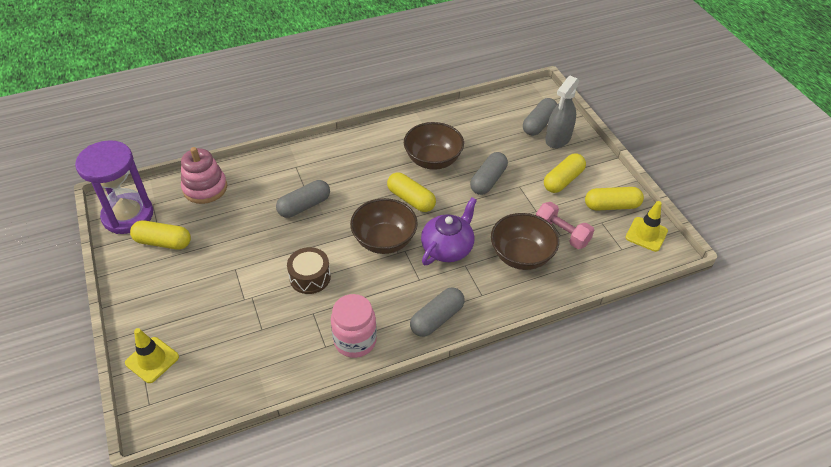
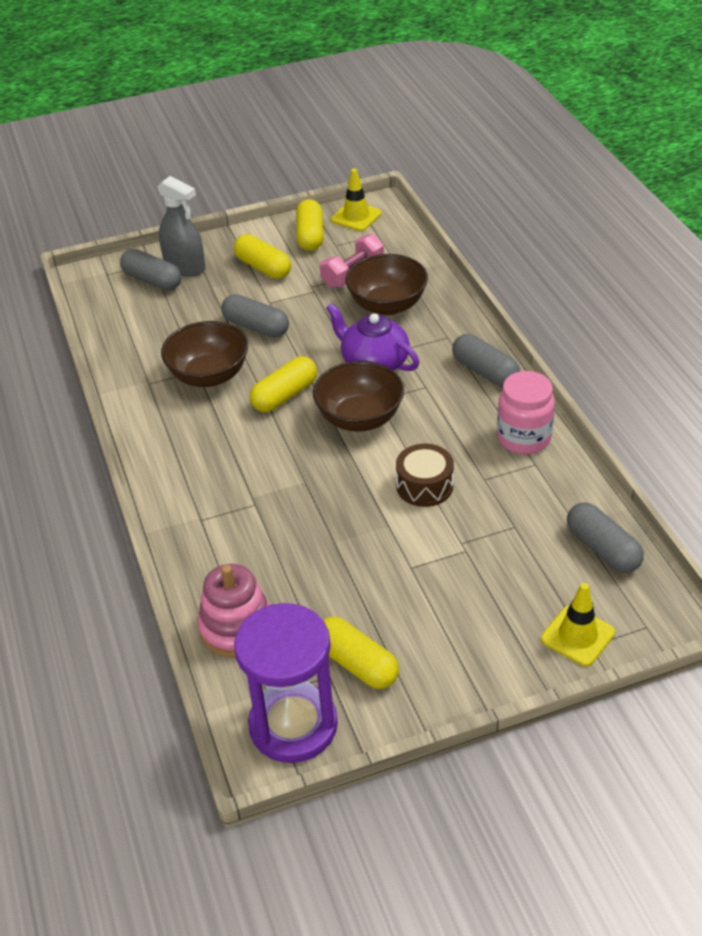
camera: 85 degrees left, 5 degrees down
yellow capsule [130,221,191,250] -> yellow capsule turned 60 degrees counterclockwise [323,617,399,689]
grey capsule [276,180,330,218] -> grey capsule moved to [567,502,644,573]

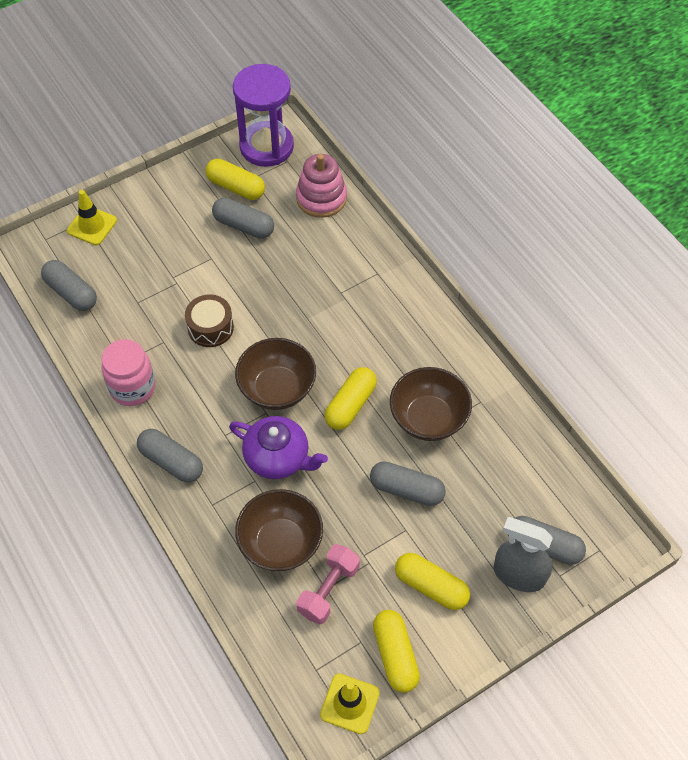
camera: 165 degrees right, 15 degrees up
none -> grey capsule [212,198,274,239]

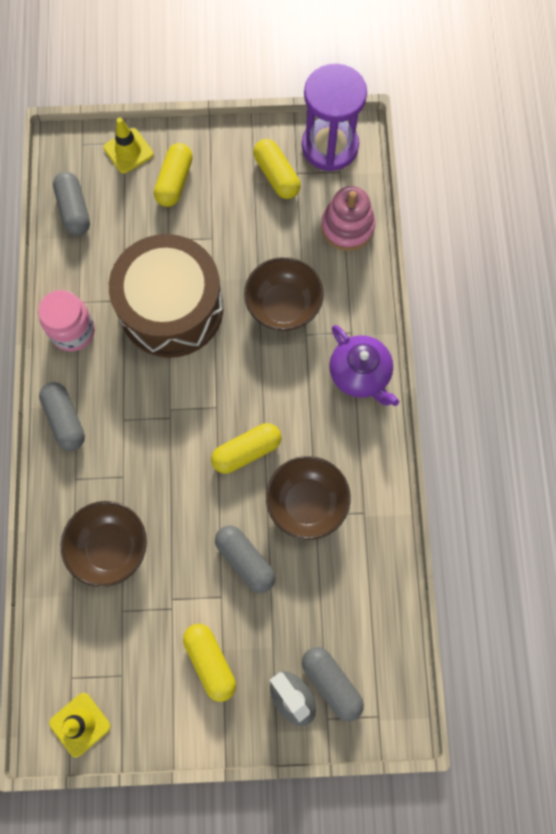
camera: 30 degrees right, 15 degrees up
brown drum [185,294,234,347] -> brown drum [109,234,223,358], size x2.26
grey capsule [212,198,274,239] -> none
purple teapot [229,416,328,479] -> purple teapot moved to [329,325,399,406]
brown bowl [235,338,316,410] -> brown bowl moved to [244,257,324,331]
pink dumbbell [296,544,360,624] -> none
yellow capsule [373,610,420,693] -> yellow capsule moved to [154,143,193,207]

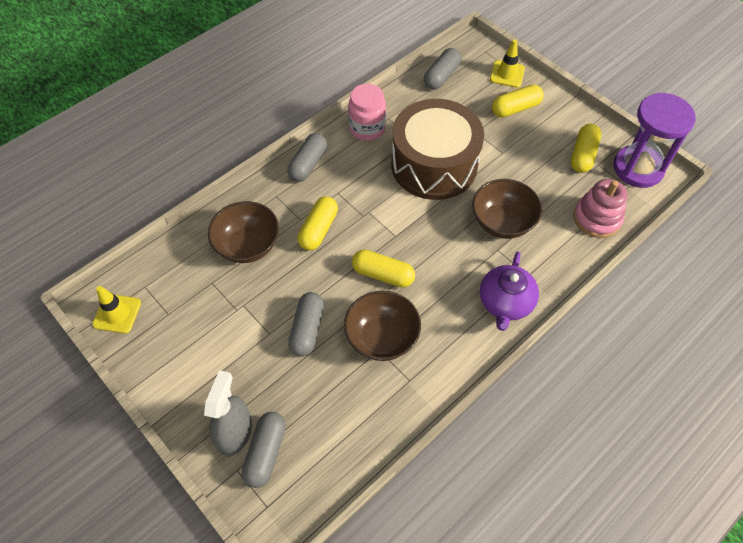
camera: 50 degrees right, 15 degrees down
yellow capsule [183,624,236,702] -> yellow capsule moved to [297,196,338,251]

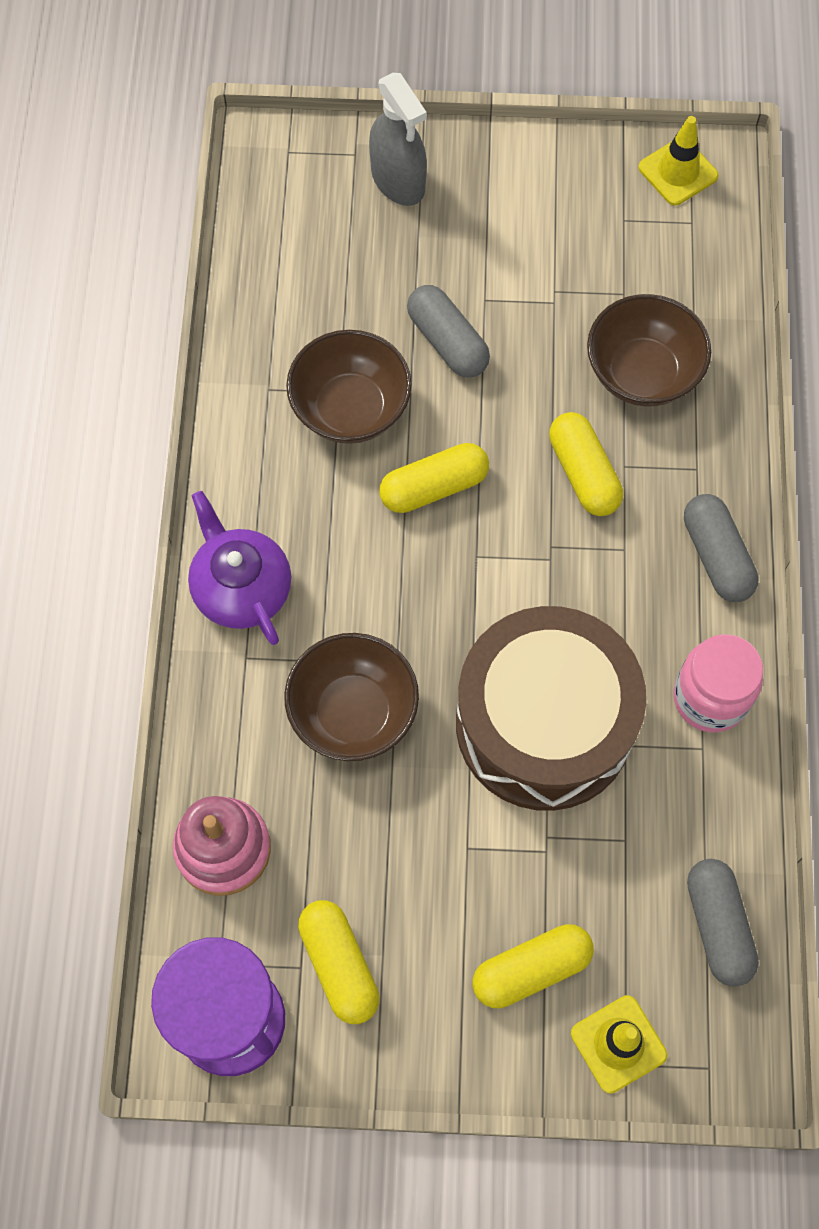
camera: 135 degrees right, 10 degrees up
grey capsule [242,412,286,488] -> none
yellow capsule [492,85,544,117] -> yellow capsule turned 45 degrees clockwise [472,924,594,1008]

